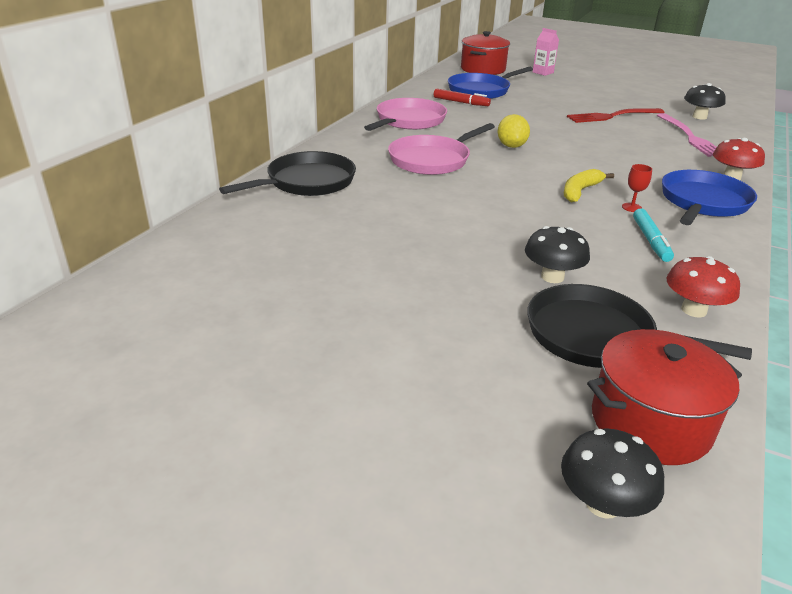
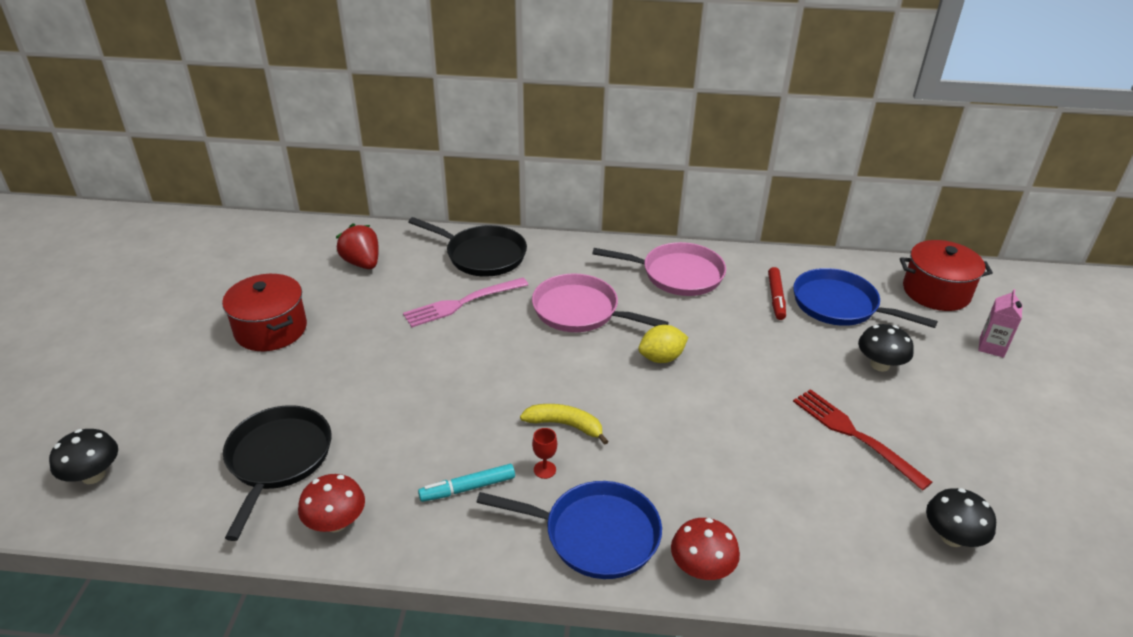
camera: 70 degrees right, 5 degrees up
black mushroom [525,226,590,283] -> black mushroom moved to [858,324,914,372]
red pot [587,329,742,465] -> red pot moved to [222,274,307,351]
pink fork [657,113,717,157] -> pink fork moved to [403,278,528,327]
none -> red strawberry [336,223,379,269]

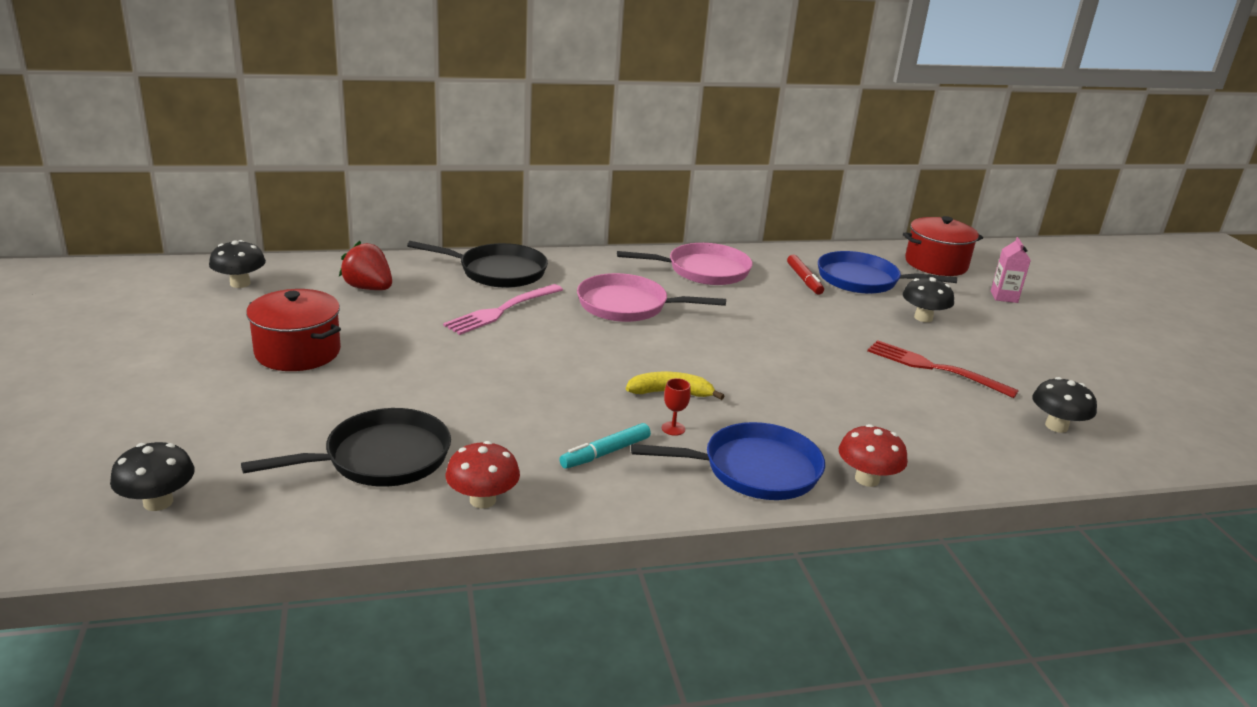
camera: 20 degrees left, 10 degrees down
black pan [223,405,332,541] -> black pan turned 75 degrees clockwise [241,408,451,487]
yellow lemon [638,325,688,363] -> none
none -> black mushroom [209,240,266,288]

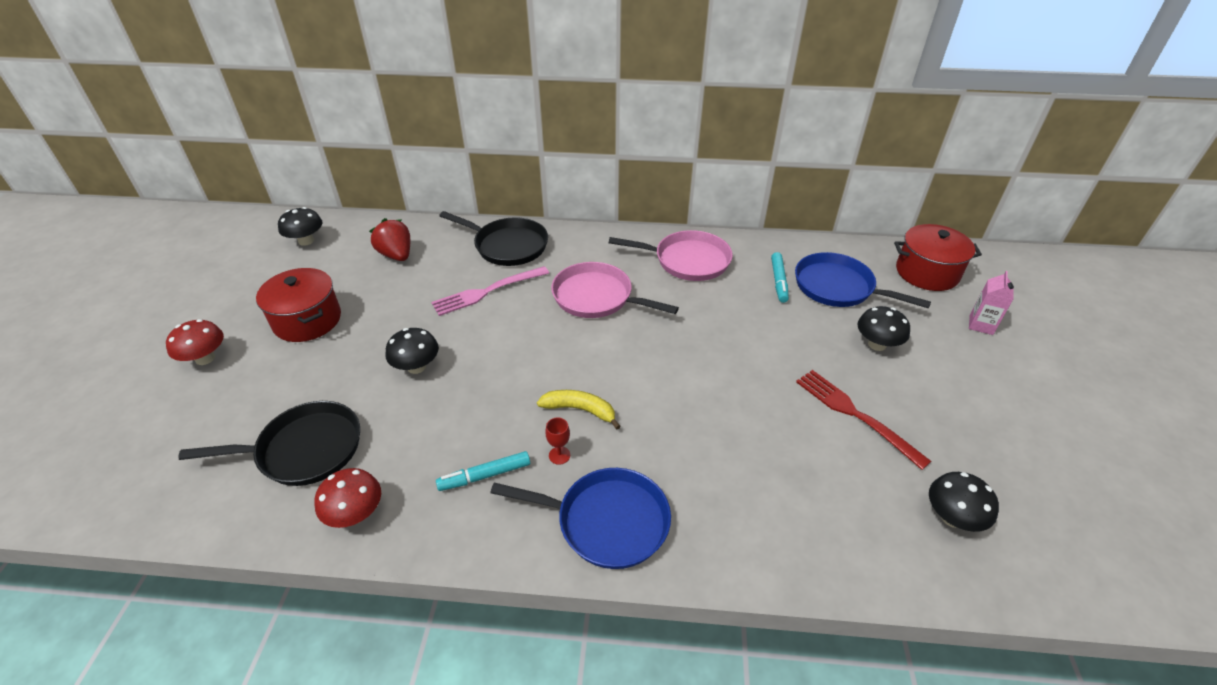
camera: 20 degrees right, 15 degrees up
black mushroom [110,442,195,511] -> black mushroom moved to [386,328,439,374]
red marker [787,254,824,295] -> turquoise marker [771,252,789,303]
red mushroom [839,424,908,487] -> red mushroom moved to [166,319,224,365]

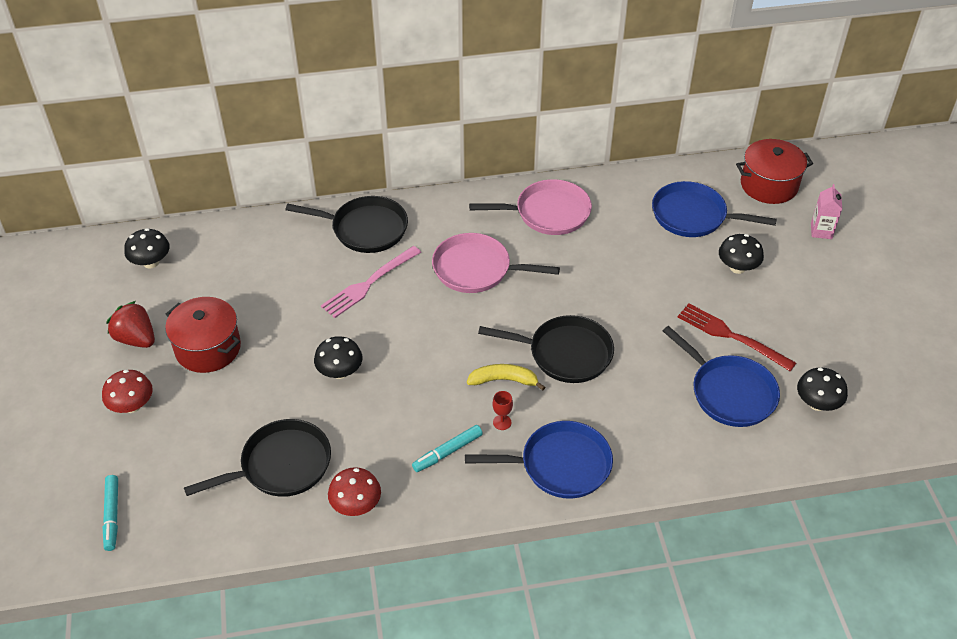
camera: 15 degrees left, 5 degrees up
red strawberry [369,218,410,261] -> red strawberry moved to [106,301,155,348]
turquoise marker [771,252,789,303] -> turquoise marker moved to [103,475,118,551]
none -> black pan [478,315,614,383]
none -> blue pan [663,326,780,427]

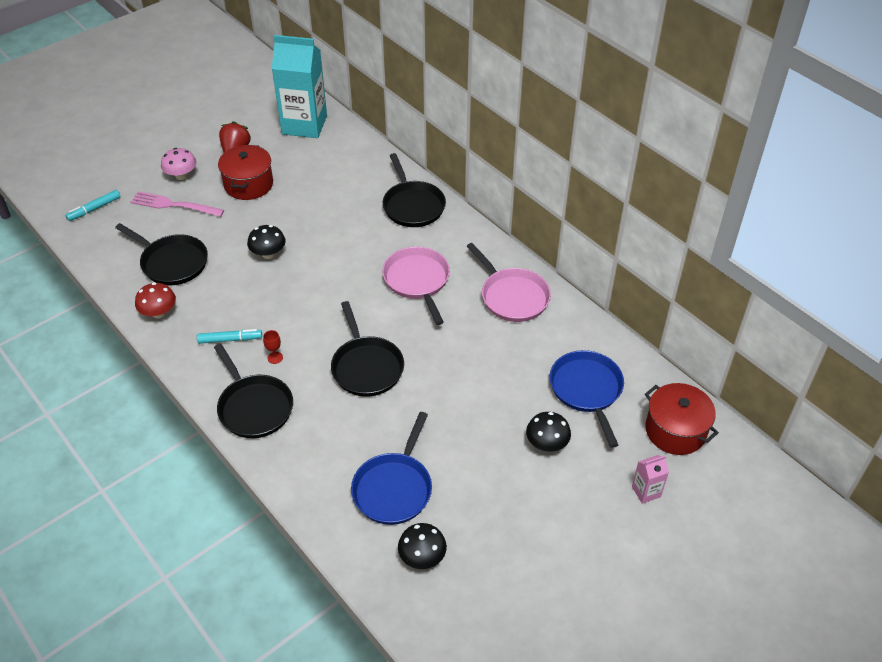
camera: 60 degrees right, 0 degrees up
red mushroom [102,370,153,413] -> pink mushroom [161,148,197,180]
black mushroom [124,228,170,269] -> turquoise carton [272,35,327,138]
pink fork [321,246,421,318] -> pink fork moved to [130,191,224,217]
turquoise marker [412,425,483,472] -> turquoise marker turned 150 degrees clockwise [197,329,262,344]
blue pan [465,421,613,499] -> black pan [214,344,293,438]
yellow banana [467,364,545,391] -> none
red fork [678,303,796,371] -> none

